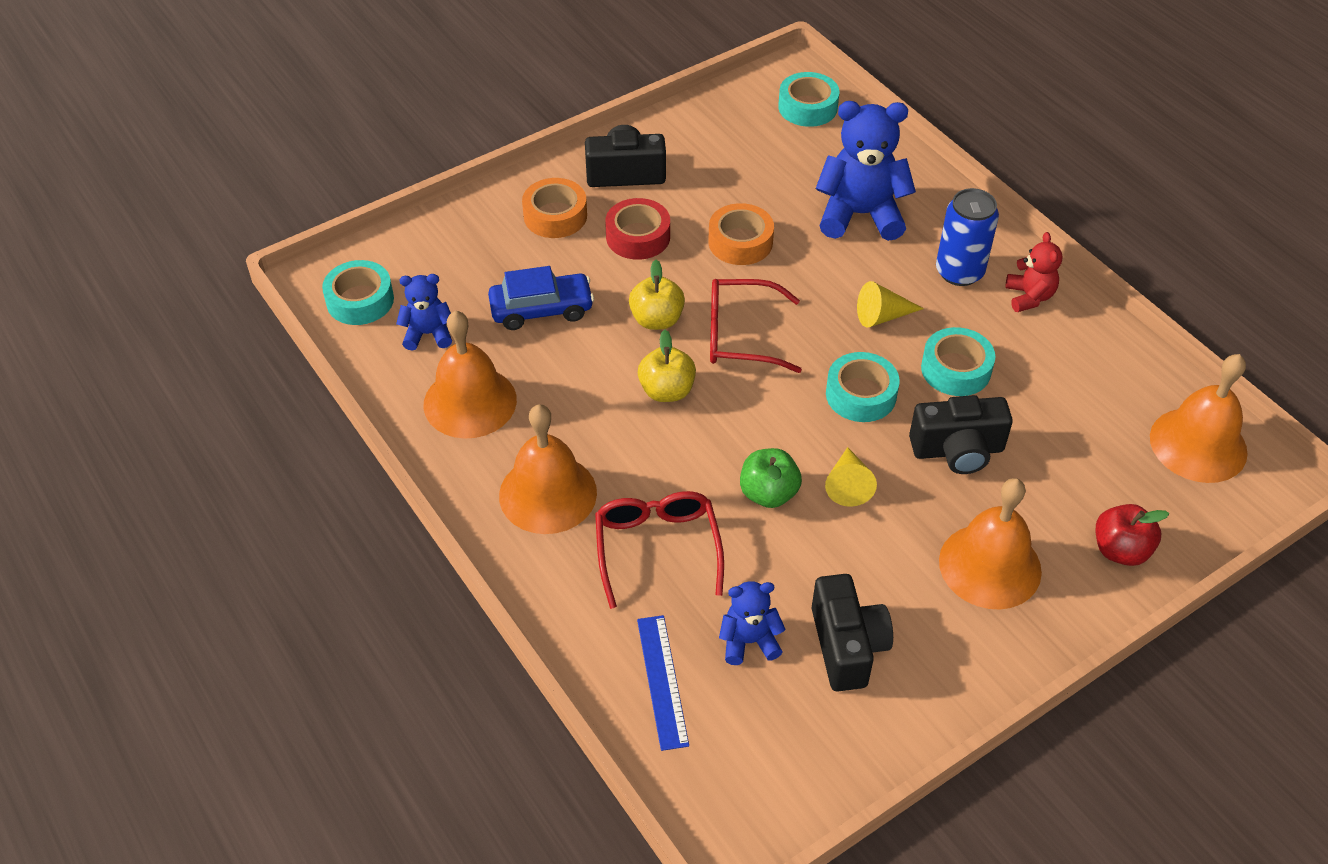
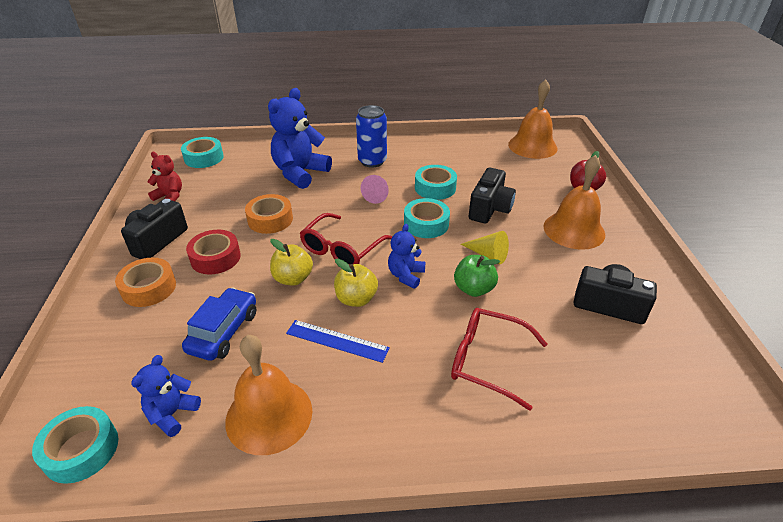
camera: 60 degrees left, 10 degrees down
orange bell [499,404,597,534] -> none
blue ruler [637,615,689,751] -> blue ruler moved to [286,320,390,363]
blue teddy bear [719,581,786,665] -> blue teddy bear moved to [388,224,425,289]
yellow cone [857,281,924,328] -> pink cone [361,175,389,204]
red teddy bear [1005,232,1063,312] -> red teddy bear moved to [147,152,182,201]

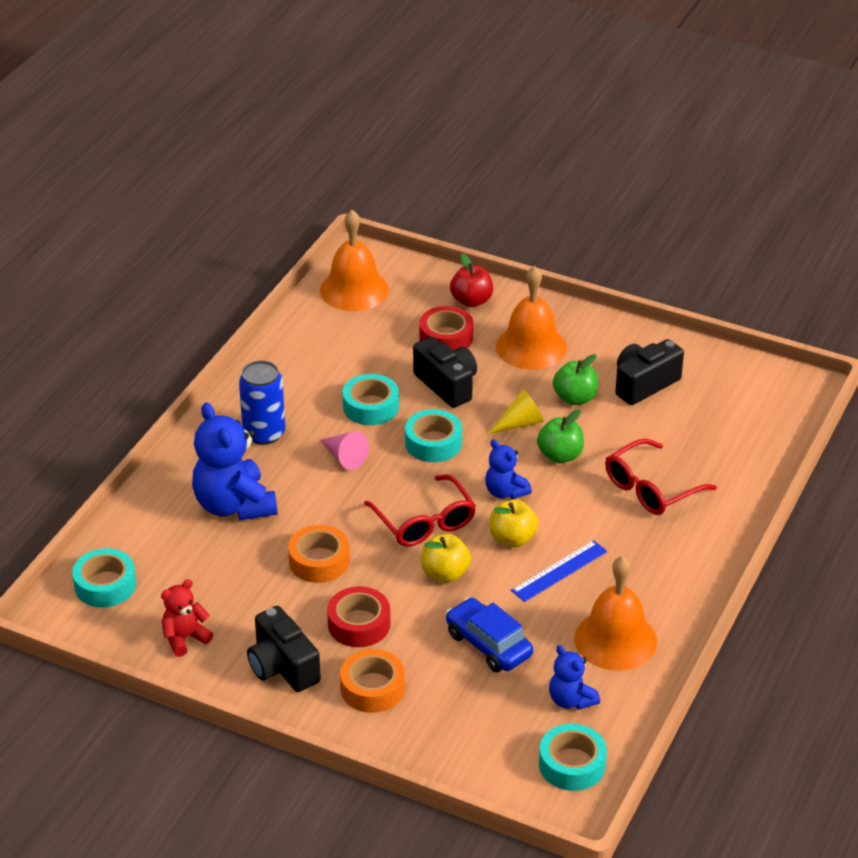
camera: 60 degrees left, 0 degrees up
none -> red tape [419,306,473,350]
none -> green apple [553,354,598,405]

